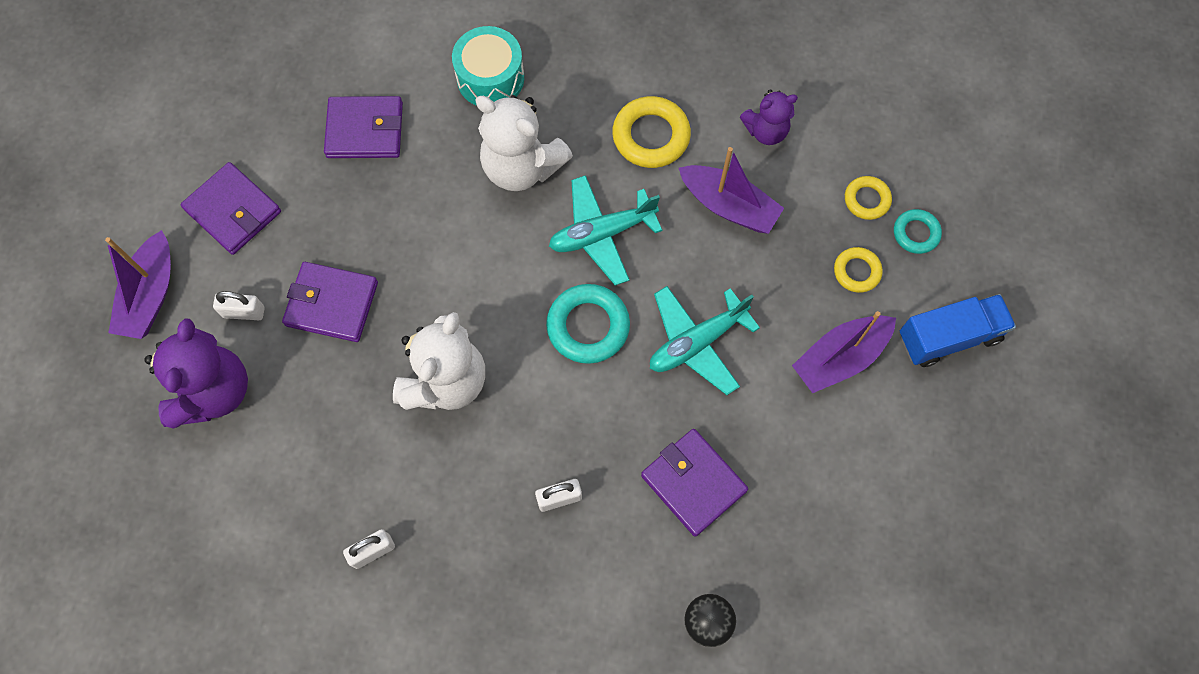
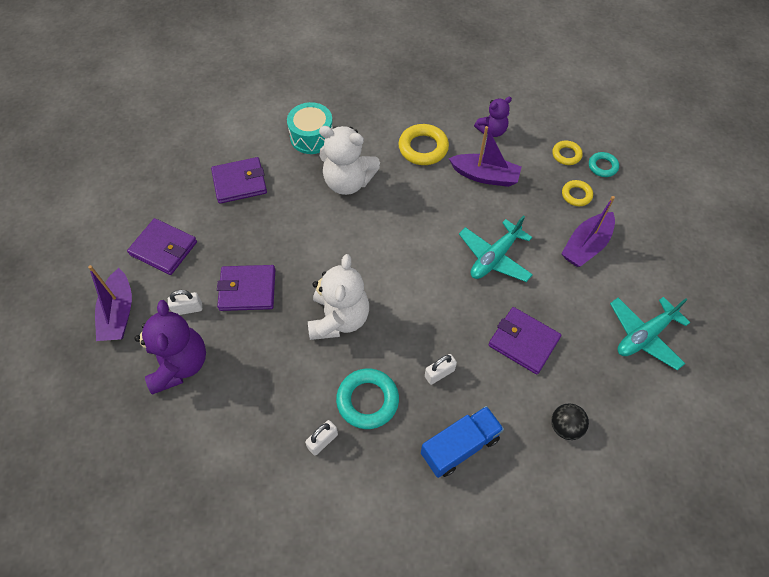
camera: 15 degrees left, 10 degrees down
turquoise ring [546,284,630,364] -> turquoise ring moved to [336,369,399,429]
turquoise plane [549,175,662,286] -> turquoise plane moved to [610,297,690,370]
blue truck [900,294,1016,367] -> blue truck moved to [421,406,504,478]

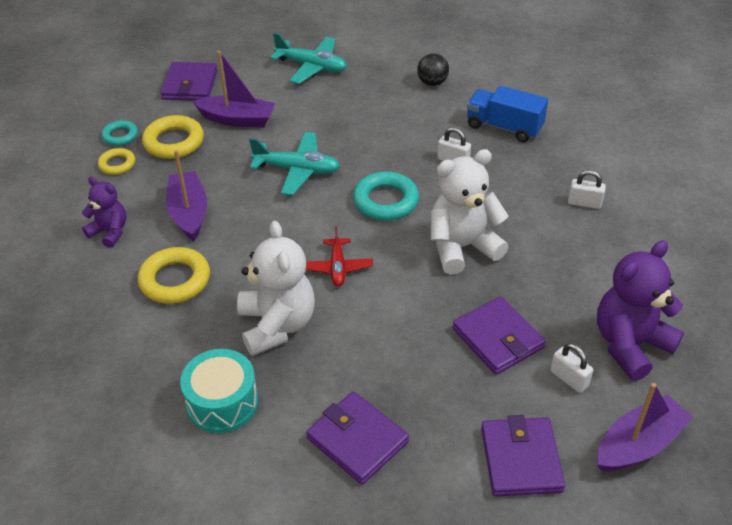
camera: 120 degrees left, 15 degrees down
turquoise ring [336,369,399,429] -> turquoise ring moved to [353,171,419,221]
purple wallet [488,307,561,375] -> purple wallet moved to [160,62,218,101]
yellow ring [562,180,593,206] -> yellow ring [142,115,204,159], size x1.69
none -> red plane [306,227,373,286]

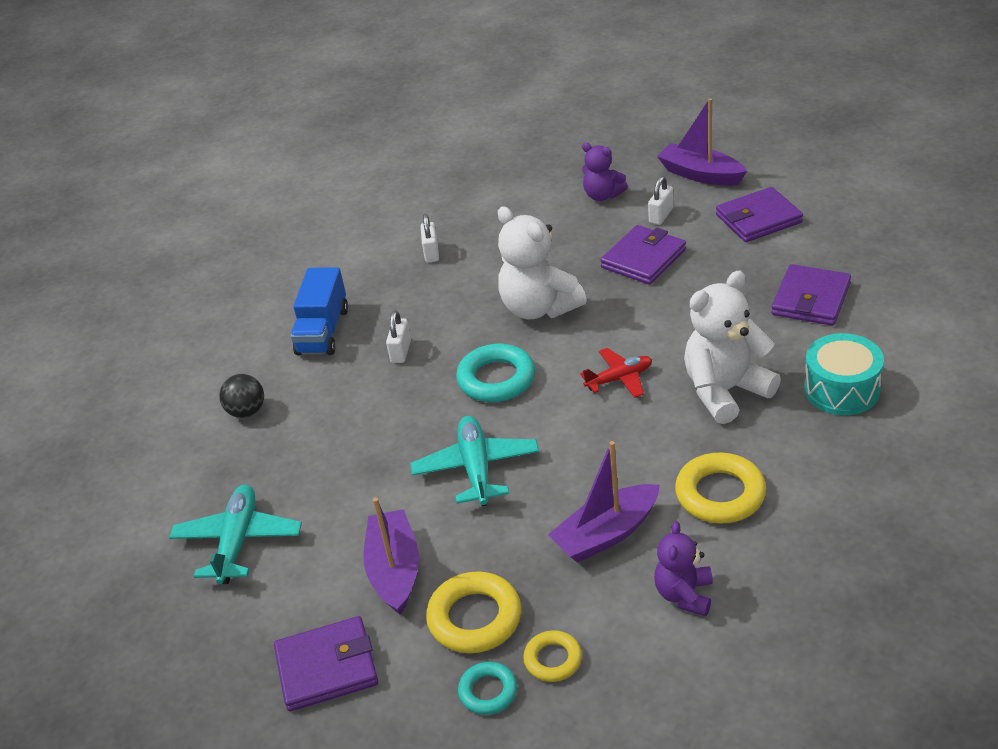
camera: 105 degrees left, 5 degrees down
purple teddy bear [597,240,684,381] -> purple teddy bear [582,143,628,201], size x0.58

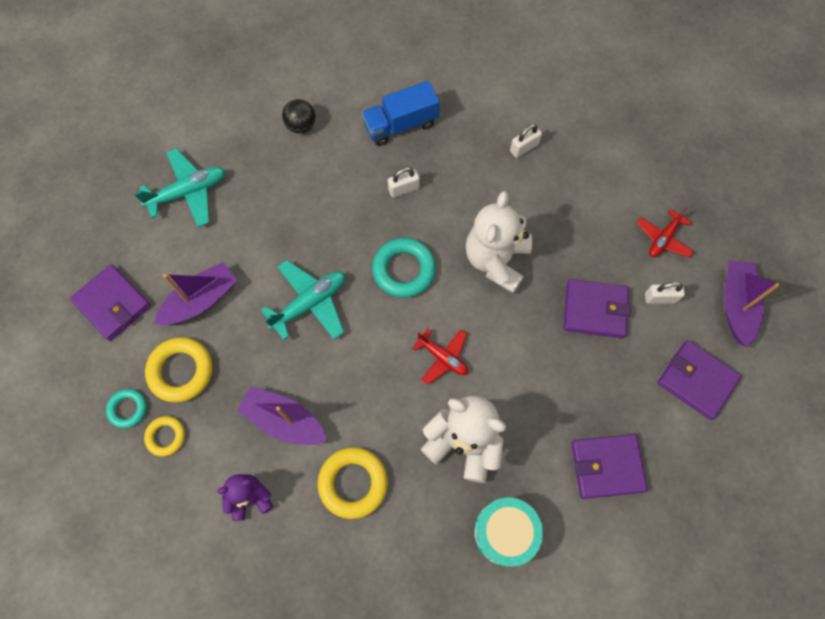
camera: 55 degrees right, 30 degrees up
purple teddy bear [582,143,628,201] -> red plane [637,208,694,257]

